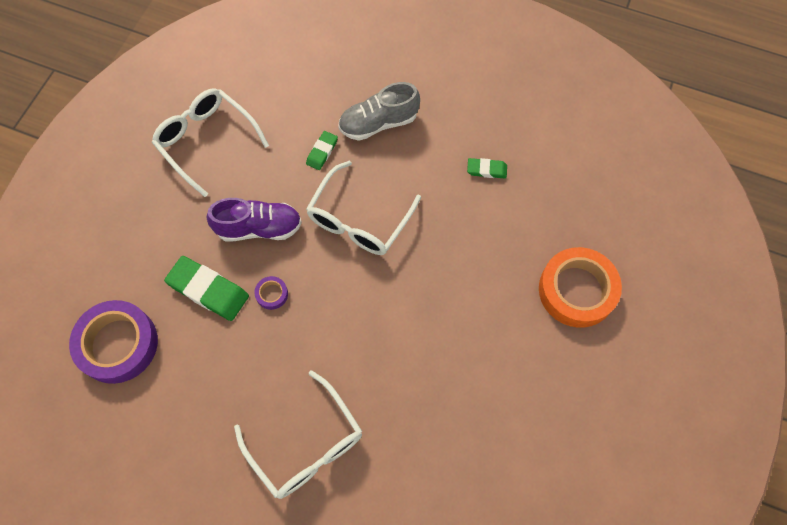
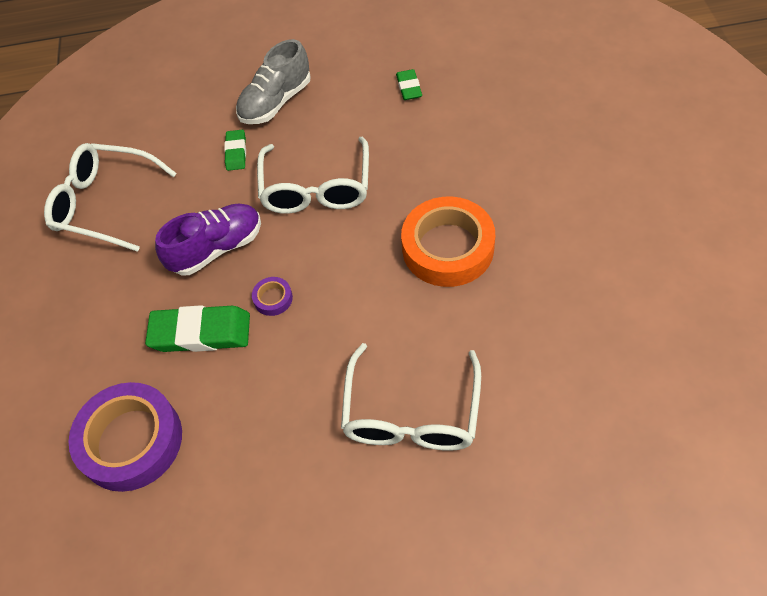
camera: 25 degrees left, 10 degrees down
white glasses [234,370,362,499] -> white glasses turned 75 degrees clockwise [341,343,481,451]
green eraser [467,158,507,179] -> green eraser turned 75 degrees counterclockwise [396,69,422,100]
orange tape [539,247,622,328] -> orange tape moved to [401,197,495,287]

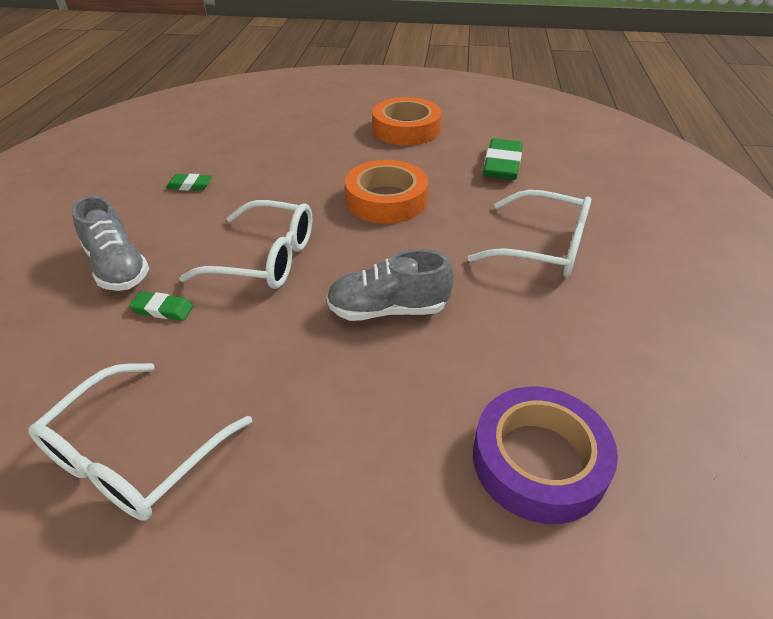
camera: 80 degrees left, 15 degrees down
green eraser [145,305,250,352] -> green eraser moved to [483,138,523,180]
purple shoe [155,204,261,275] -> none
purple tape [252,277,293,316] -> grey shoe [326,249,454,321]
none -> orange tape [372,97,441,145]

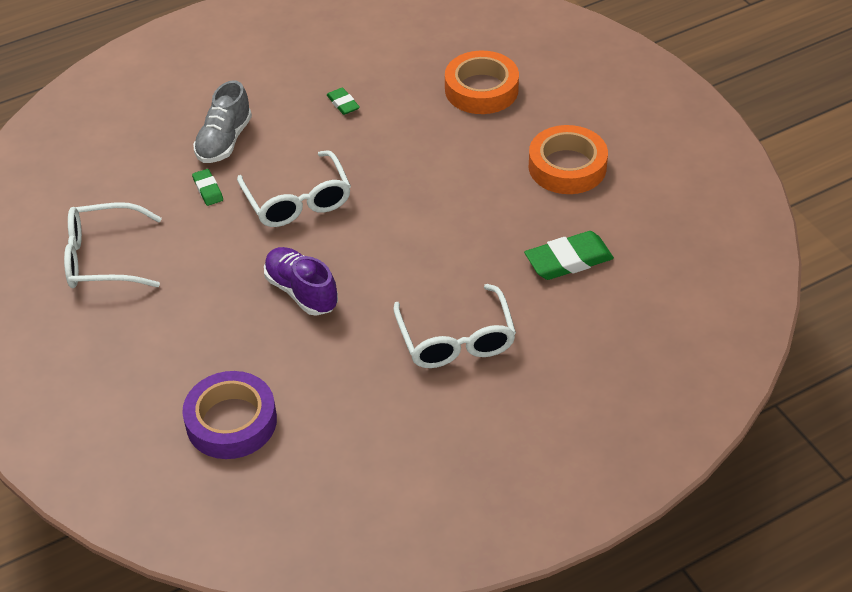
camera: 55 degrees right, 5 degrees up
grey shoe [326,249,454,321] -> purple shoe [264,247,338,316]
orange tape [345,160,428,223] -> orange tape moved to [445,51,519,114]

